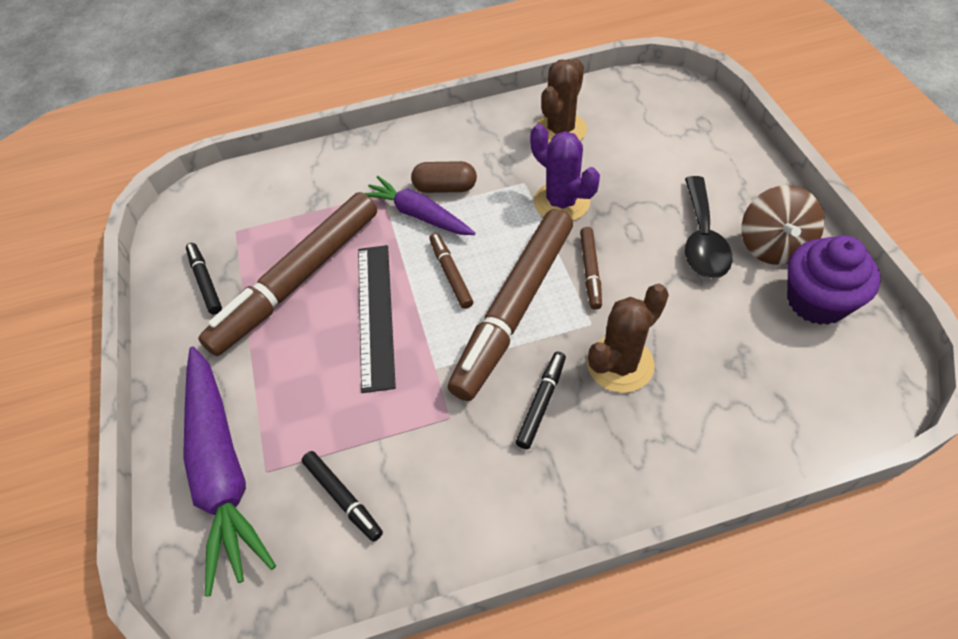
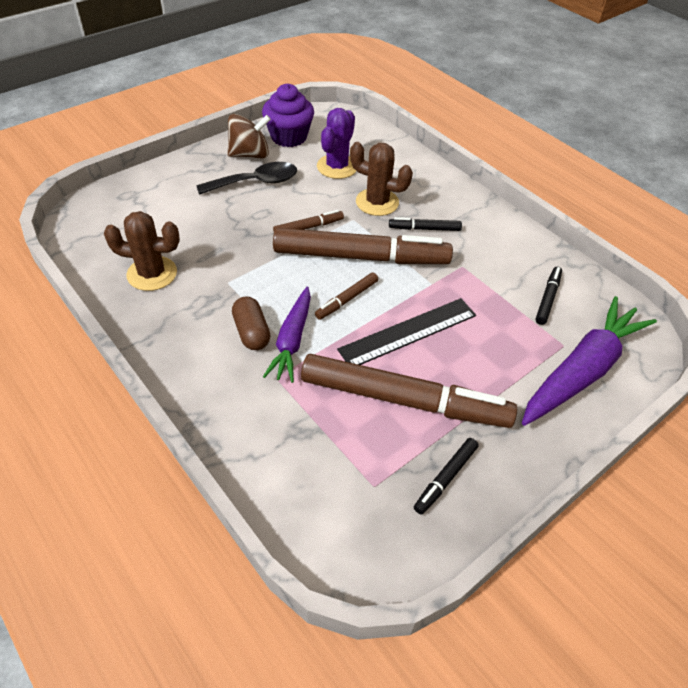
camera: 120 degrees left, 5 degrees down
purple cactus [530,124,600,221] -> purple cactus moved to [317,108,356,179]

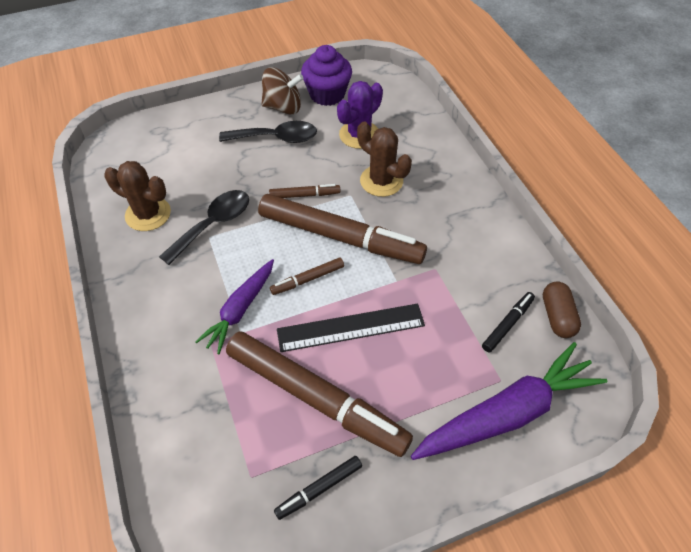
camera: 20 degrees right, 5 degrees up
brown capsule [232,296,271,350] -> brown capsule moved to [543,281,581,338]
black marker [389,217,462,231] -> none
none -> black spoon [159,190,249,265]

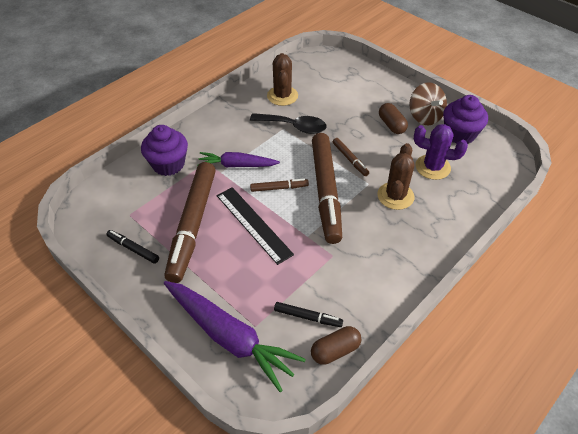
camera: 65 degrees right, 5 degrees down
black spoon [219,121,317,143] -> brown capsule [379,103,408,134]
brown marker [270,257,344,295] -> brown marker turned 135 degrees clockwise [250,179,309,192]
none -> purple cupcake [141,125,188,176]

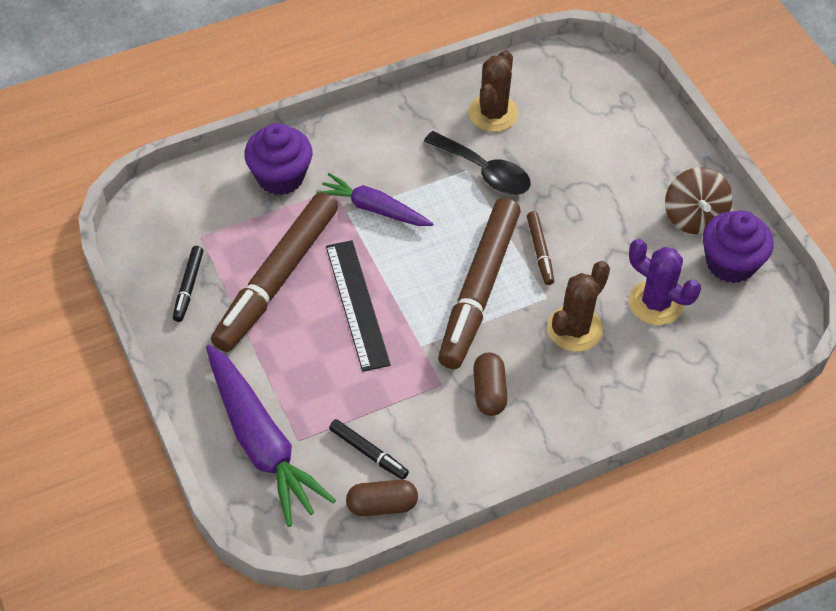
camera: 20 degrees right, 5 degrees up
black marker [107,230,159,264] -> black marker turned 135 degrees counterclockwise [173,246,203,322]
brown marker [250,179,309,192] -> none
brown capsule [379,103,408,134] -> brown capsule moved to [473,353,507,416]

